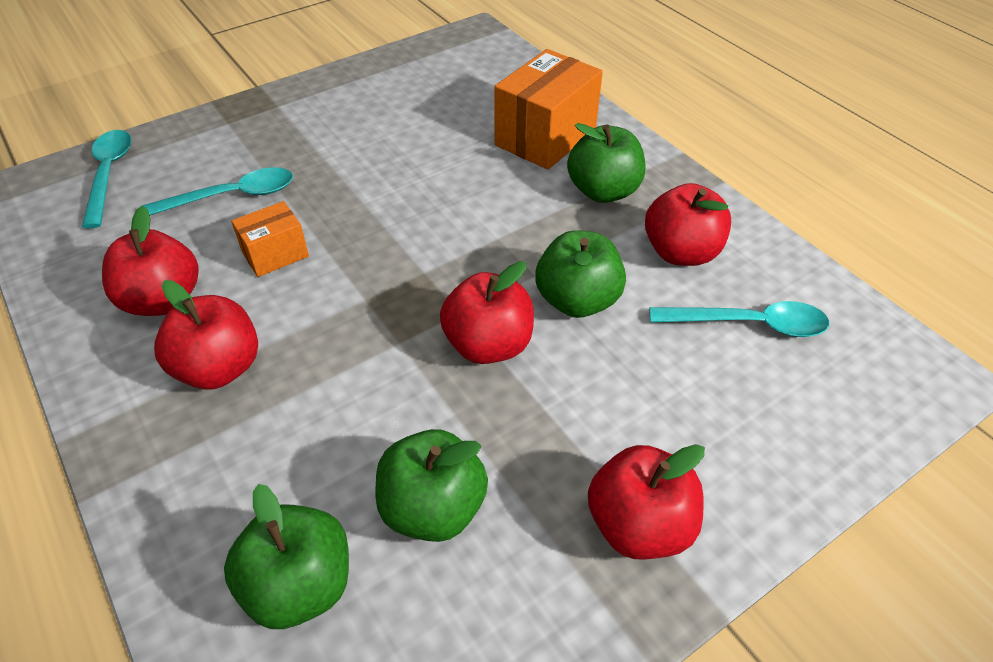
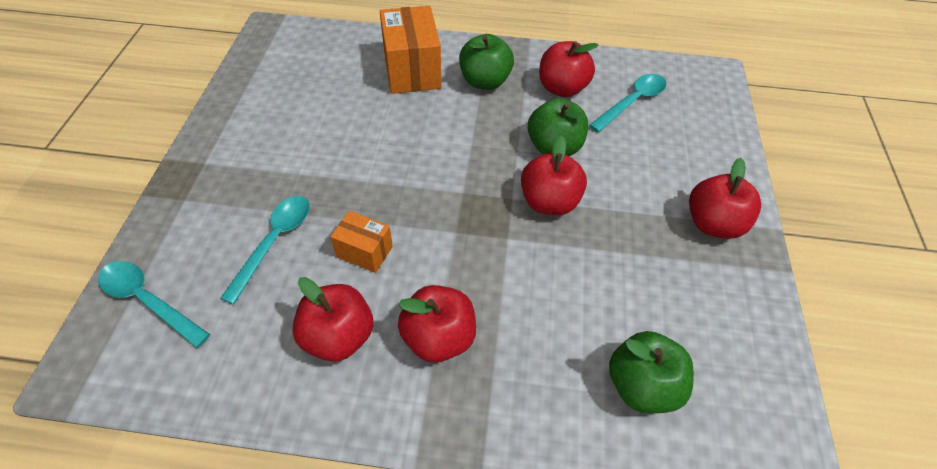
camera: 50 degrees left, 5 degrees up
orange box [231,201,309,277] -> orange box turned 75 degrees counterclockwise [330,211,393,273]
green apple [376,429,488,542] -> none

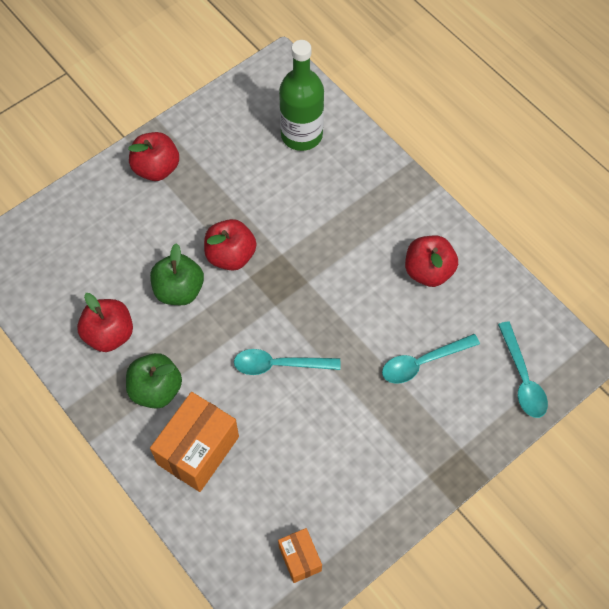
camera: 135 degrees left, 10 degrees up
orange box [330,211,393,273] -> orange box moved to [278,528,322,583]
red apple [398,285,476,363] -> none
turquoise spoon [589,74,666,132] -> turquoise spoon moved to [234,349,340,375]
green apple [609,331,694,413] -> green bottle [279,40,324,151]

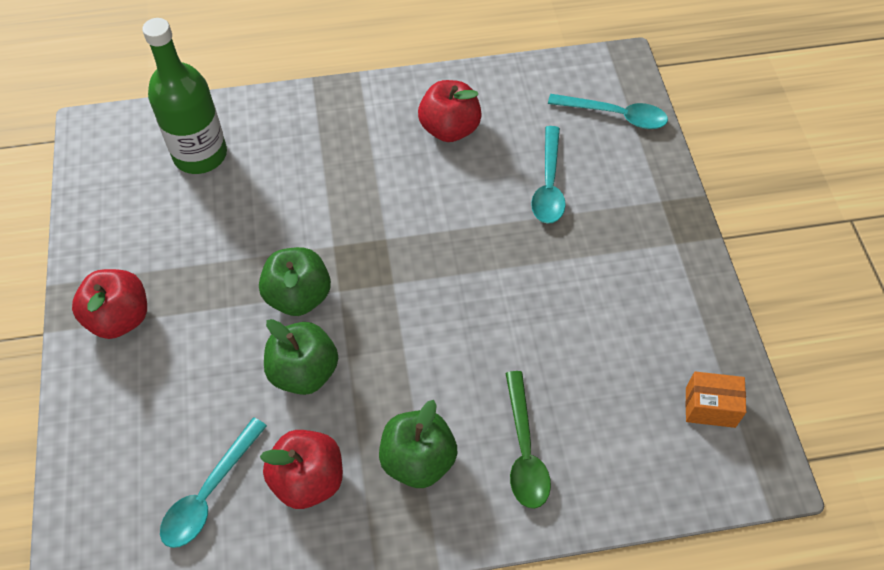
camera: 60 degrees left, 5 degrees down
orange box [150,392,239,492] -> green spoon [505,371,551,509]
red apple [204,219,256,271] -> green apple [259,247,331,316]
turquoise spoon [234,349,340,375] -> turquoise spoon moved to [160,418,267,548]

